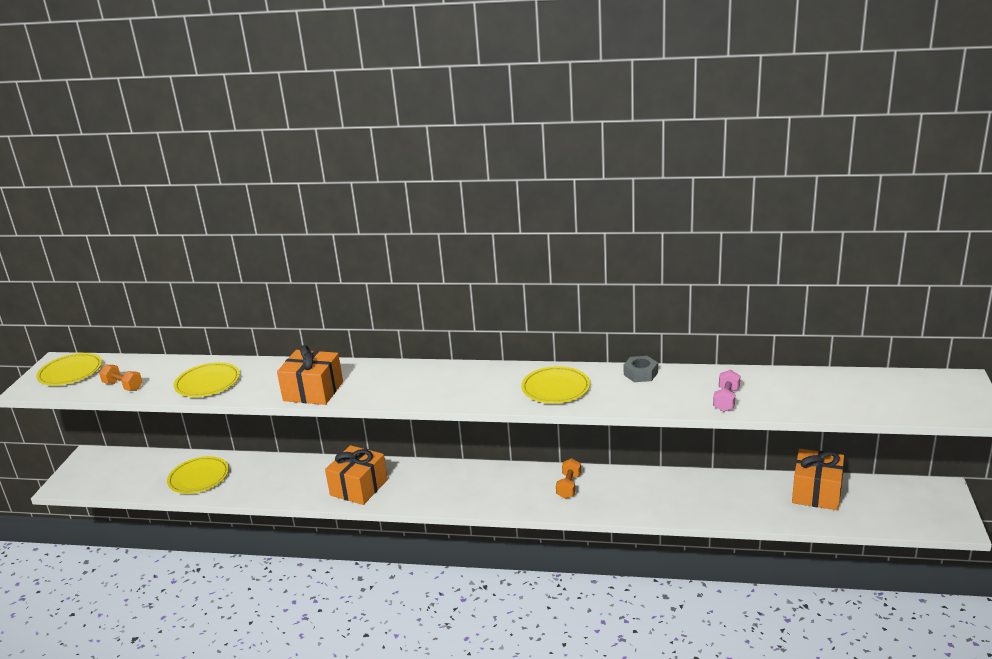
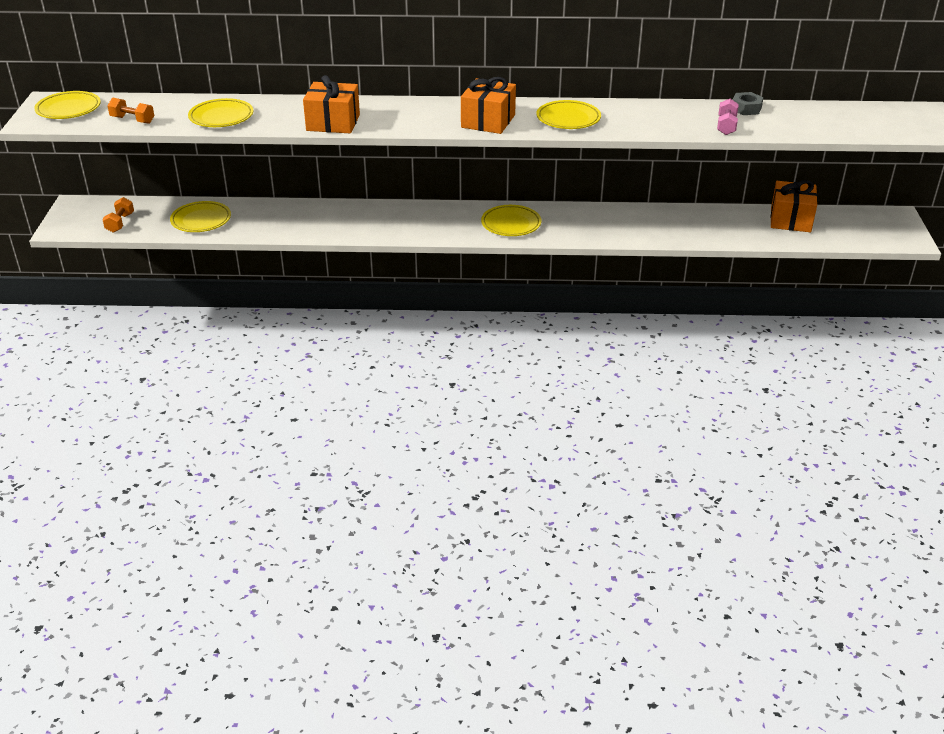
camera: 10 degrees left, 10 degrees up
orange gift [325,445,388,505] -> orange gift moved to [461,77,516,134]
orange dumbbell [556,458,581,499] -> orange dumbbell moved to [102,197,134,233]
grey nut [624,356,658,382] -> grey nut moved to [732,92,764,115]
none -> yellow plate [481,205,541,236]

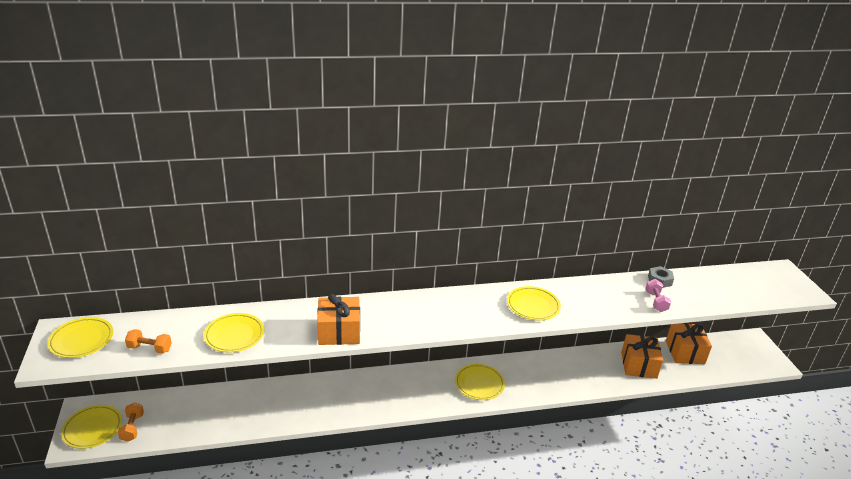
camera: 15 degrees left, 5 degrees down
yellow plate [170,201,231,232] -> yellow plate moved to [61,405,122,449]
orange gift [461,77,516,134] -> orange gift moved to [621,334,663,379]

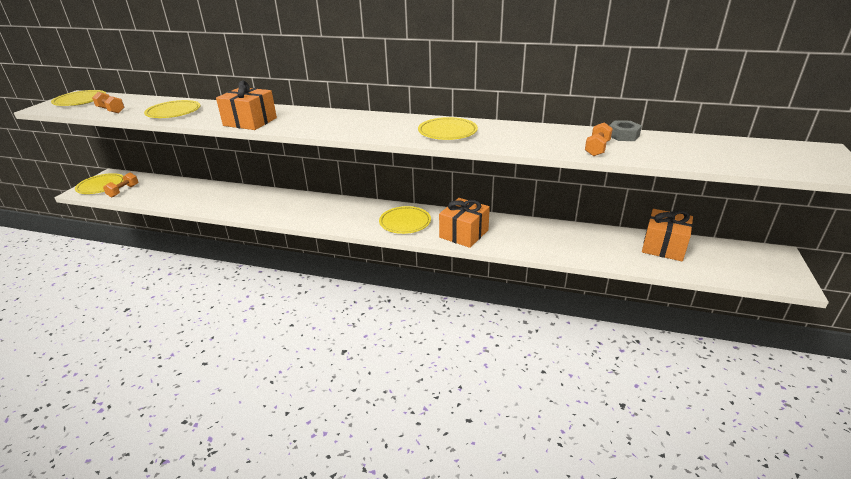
camera: 30 degrees right, 0 degrees up
orange gift [621,334,663,379] -> orange gift moved to [439,198,490,248]
pink dumbbell [645,279,671,312] -> orange dumbbell [585,122,613,156]

